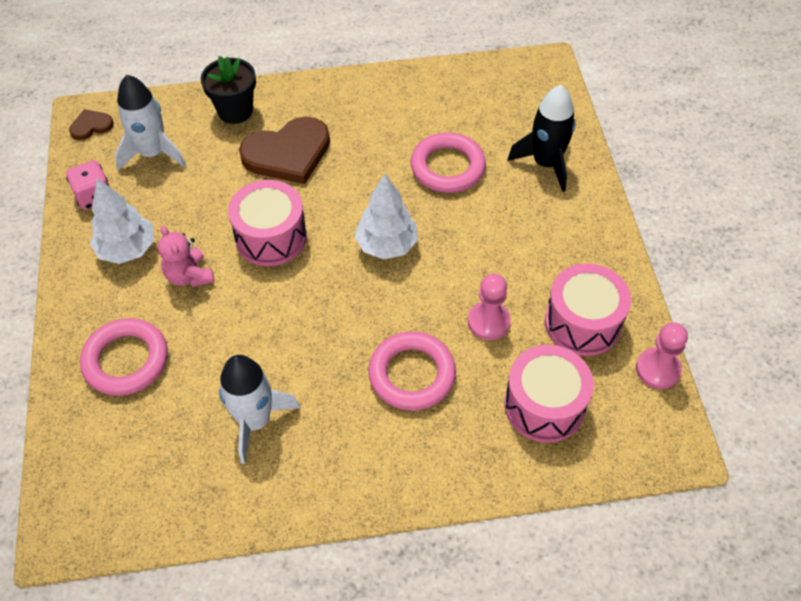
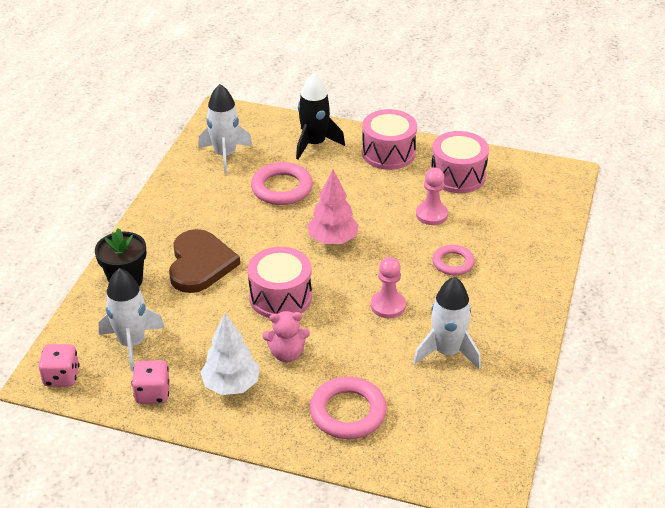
camera: 65 degrees left, 15 degrees down
brown heart [69,109,114,140] -> pink dice [39,344,80,387]
white tree [354,173,418,259] -> pink tree [307,170,359,244]
pink ring [368,331,456,411] -> pink ring [432,245,475,275], size x0.63
pink drum [504,345,594,443] -> pink drum moved to [362,109,417,170]
pink pawn [636,322,688,389] -> pink pawn moved to [371,257,406,318]
none -> white rocket [198,84,253,174]

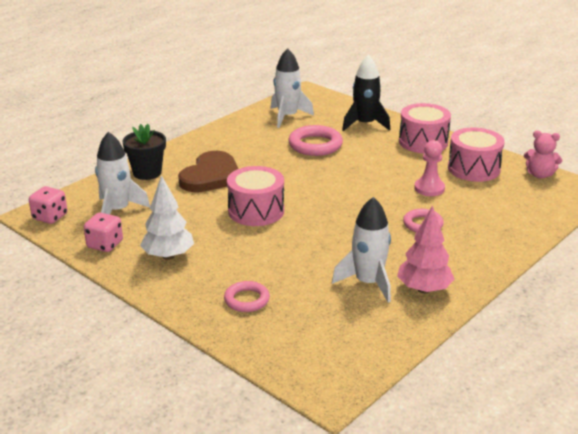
camera: 25 degrees right, 10 degrees down
pink teddy bear [263,311,310,362] -> pink teddy bear moved to [524,130,563,178]
pink tree [307,170,359,244] -> pink tree moved to [397,205,454,293]
pink ring [310,377,387,439] -> pink ring [224,281,270,312], size x0.63
pink pawn [371,257,406,318] -> none

